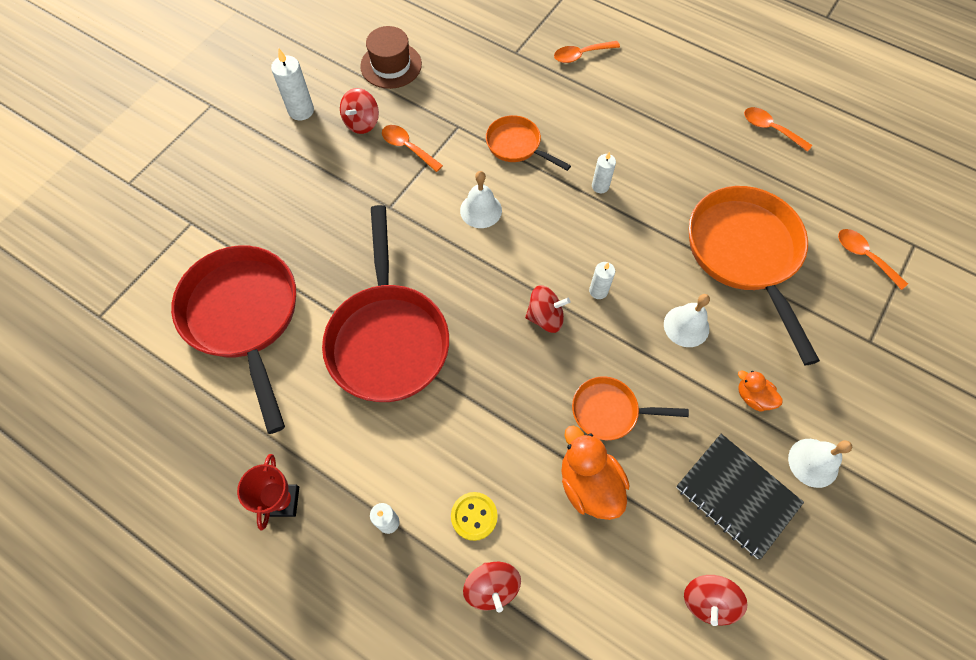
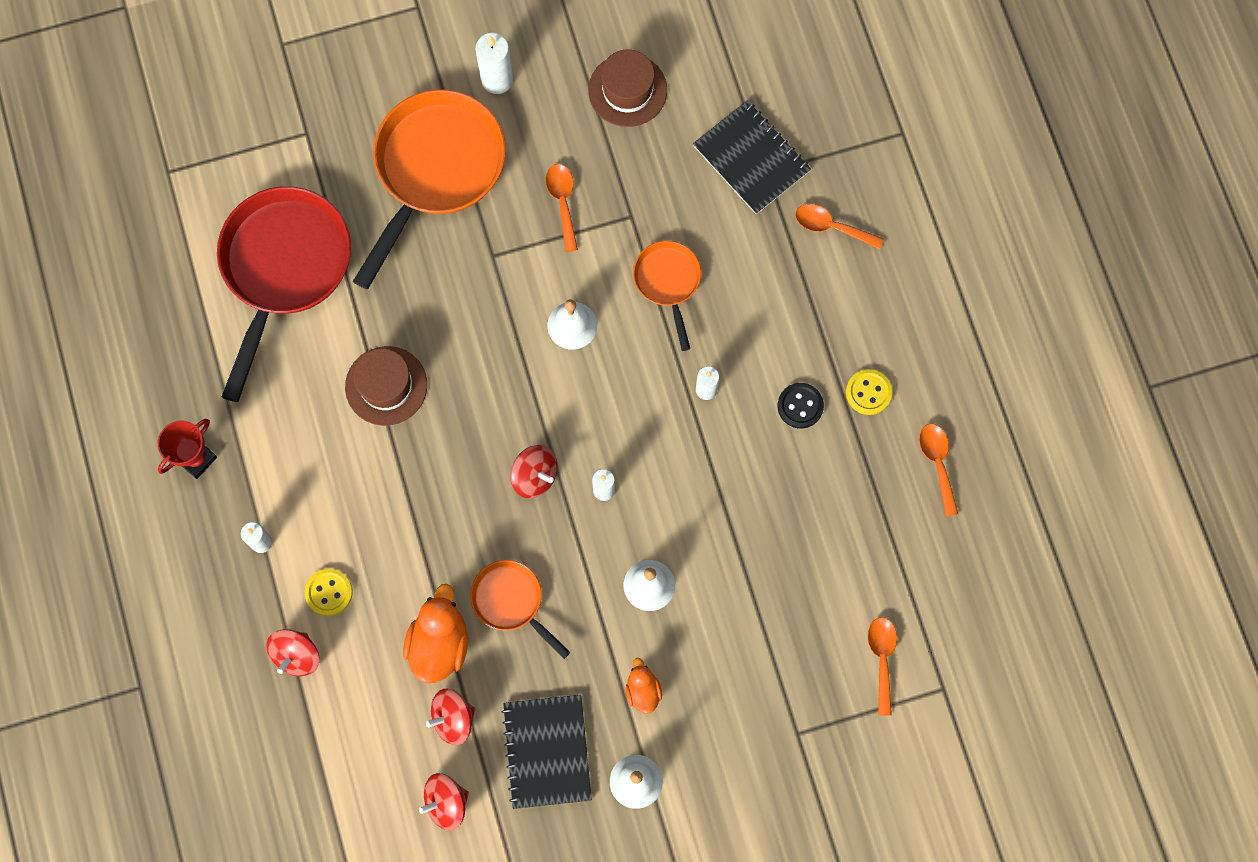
camera: 40 degrees right, 10 degrees up
red pan [322,205,449,402] -> brown hat [345,346,427,426]
red spinning top [340,88,379,134] -> red spinning top moved to [426,689,475,745]
orange pan [689,186,820,365] -> orange pan moved to [353,89,506,289]
none -> black notebook [693,100,811,214]
none -> black button [778,383,824,429]
none -> yellow button [846,369,892,415]

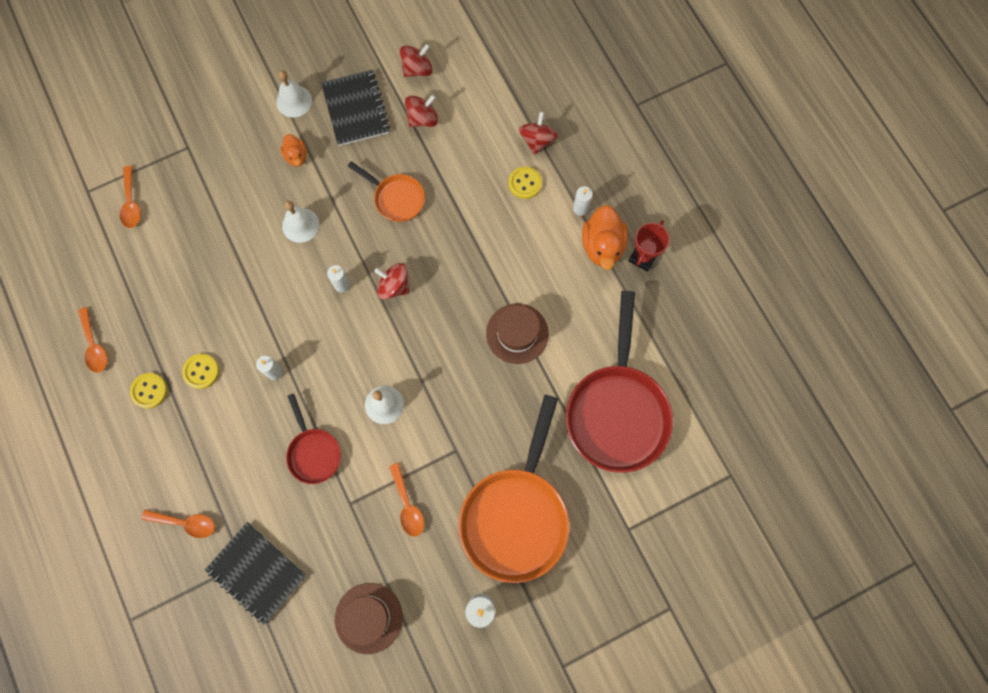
camera: 170 degrees right, 0 degrees up
orange duck [403,584,468,683] -> orange duck moved to [582,205,628,270]
orange pan [633,241,701,351] -> red pan [286,394,341,484]
black button [778,383,824,429] -> yellow button [182,354,219,389]

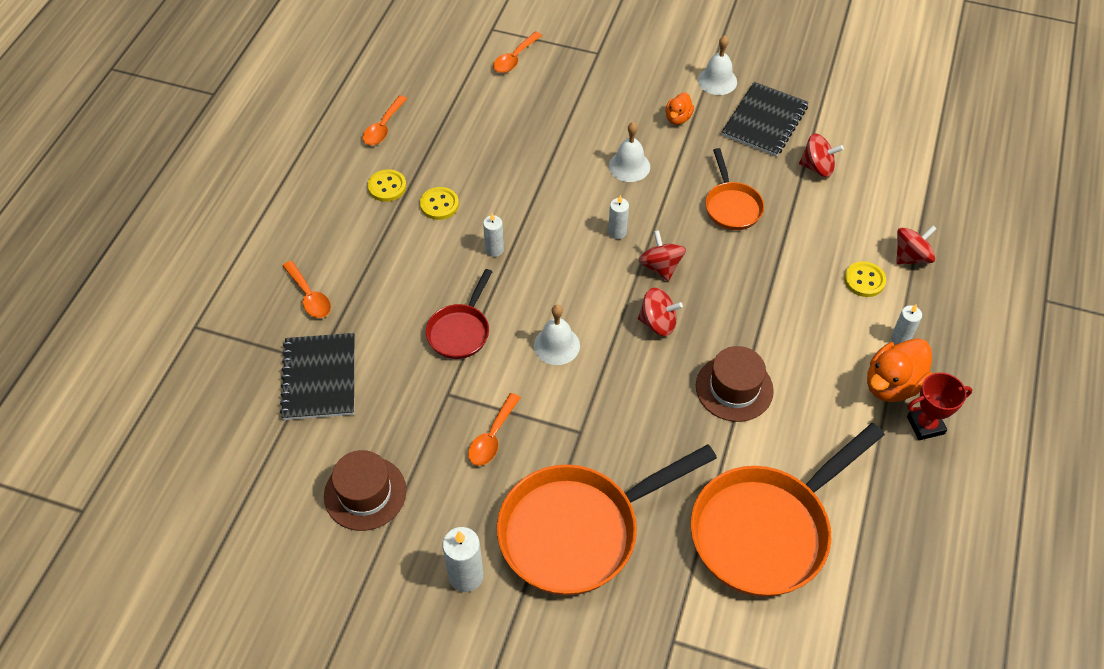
camera: 45 degrees right, 20 degrees down
red spinning top [400,44,433,77] -> red spinning top moved to [638,288,683,336]
red pan [566,291,673,473] -> orange pan [691,423,885,597]

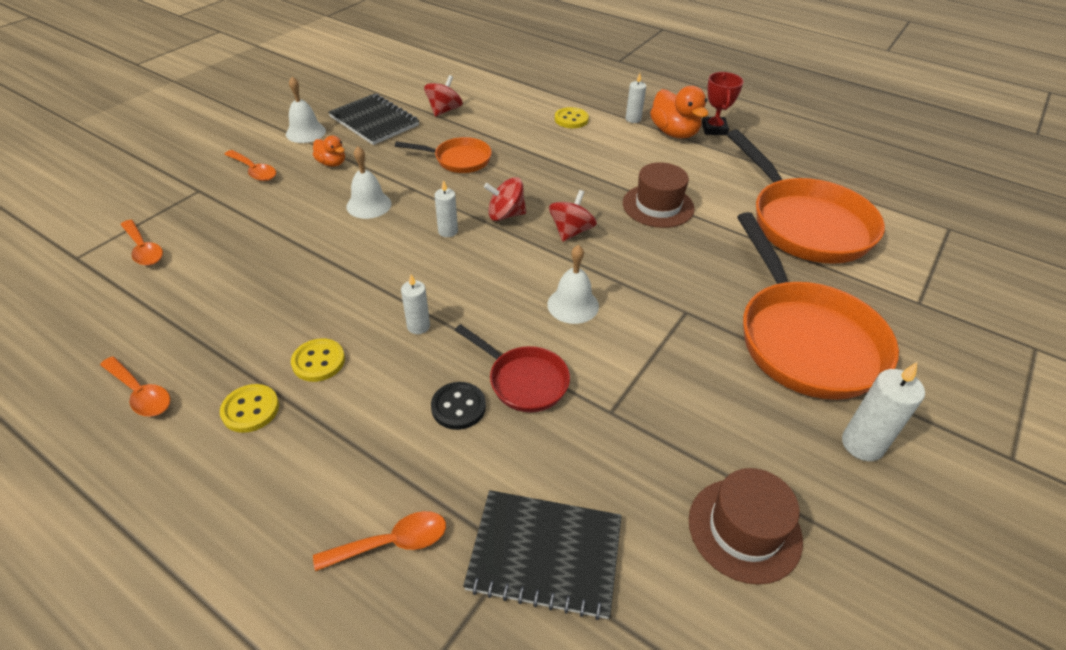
camera: 75 degrees left, 10 degrees down
orange spoon [468,393,521,466] -> orange spoon moved to [224,150,276,181]
red spinning top [896,225,936,265] -> none
none -> black button [431,382,486,430]

